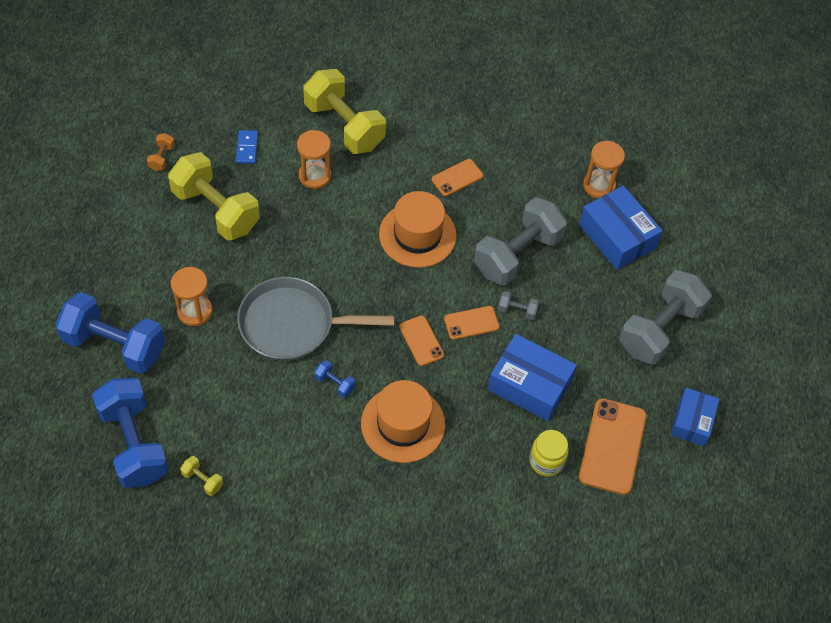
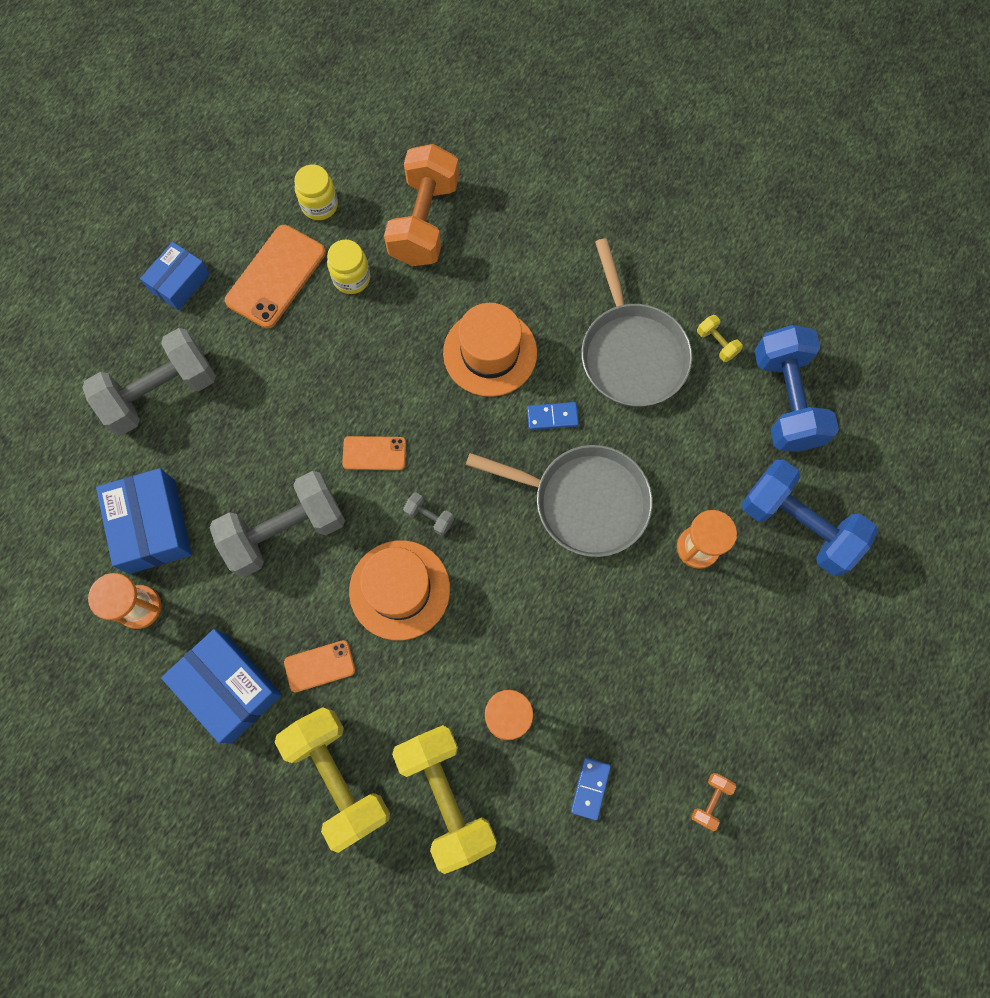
camera: 160 degrees left, 15 degrees up
yellow dumbbell [168,152,260,240] -> yellow dumbbell moved to [275,707,390,853]
blue dumbbell [315,360,356,398] -> blue domino [527,402,579,430]
orange phone [399,315,444,366] -> none
blue box [488,334,577,421] -> blue box moved to [161,629,282,743]
grey dumbbell [498,291,539,320] -> grey dumbbell moved to [403,493,454,536]
none -> yellow jar [294,164,338,220]
none -> orange dumbbell [384,144,459,266]
none -> grey pan [581,238,692,407]

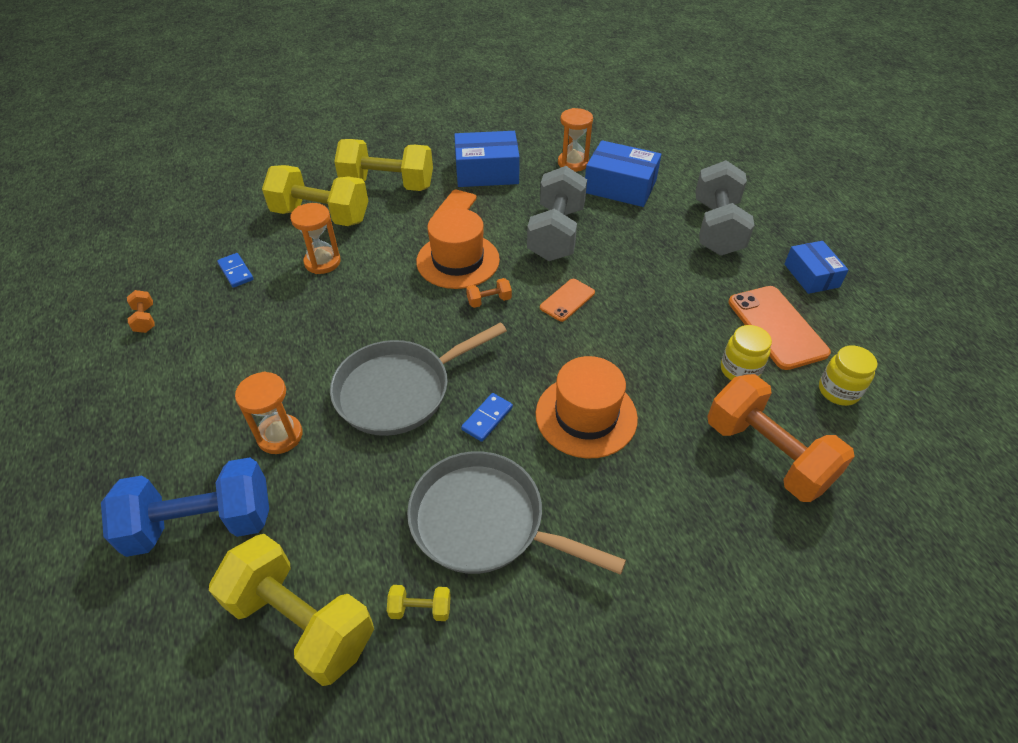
camera: 130 degrees right, 25 degrees down
grey dumbbell [403,493,454,536] -> orange dumbbell [466,278,512,308]
blue dumbbell [754,325,839,452] -> yellow dumbbell [209,534,374,686]

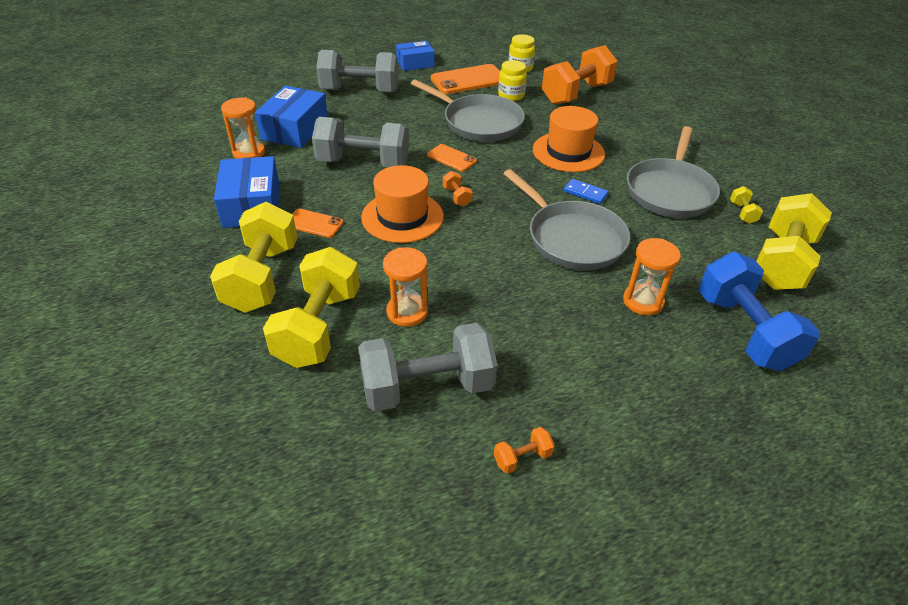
camera: 95 degrees left, 5 degrees down
blue domino [217,253,254,288] -> grey dumbbell [358,323,497,411]
none -> grey pan [410,79,525,142]

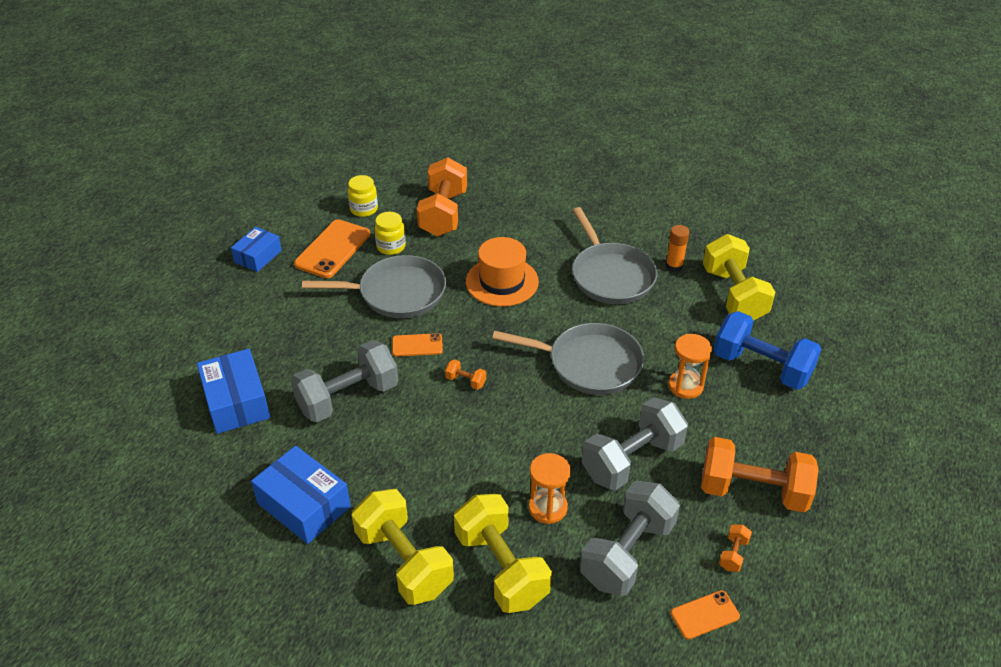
camera: 40 degrees left, 0 degrees up
orange hourglass [221,97,265,159] -> none
orange phone [292,209,344,238] -> orange phone moved to [671,590,740,639]
grey dumbbell [316,50,399,93] -> grey dumbbell moved to [582,397,688,491]
orange hat [361,165,444,243] -> none
blue domino [564,179,609,204] -> none
yellow dumbbell [730,186,763,224] -> orange glue stick [666,225,689,272]
none -> orange dumbbell [701,437,819,512]

